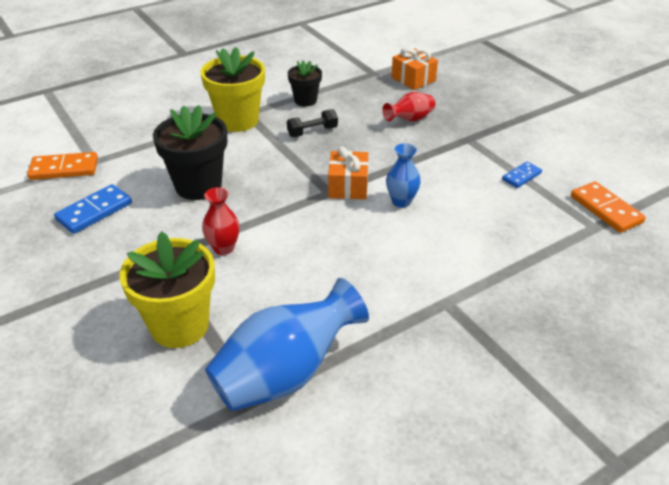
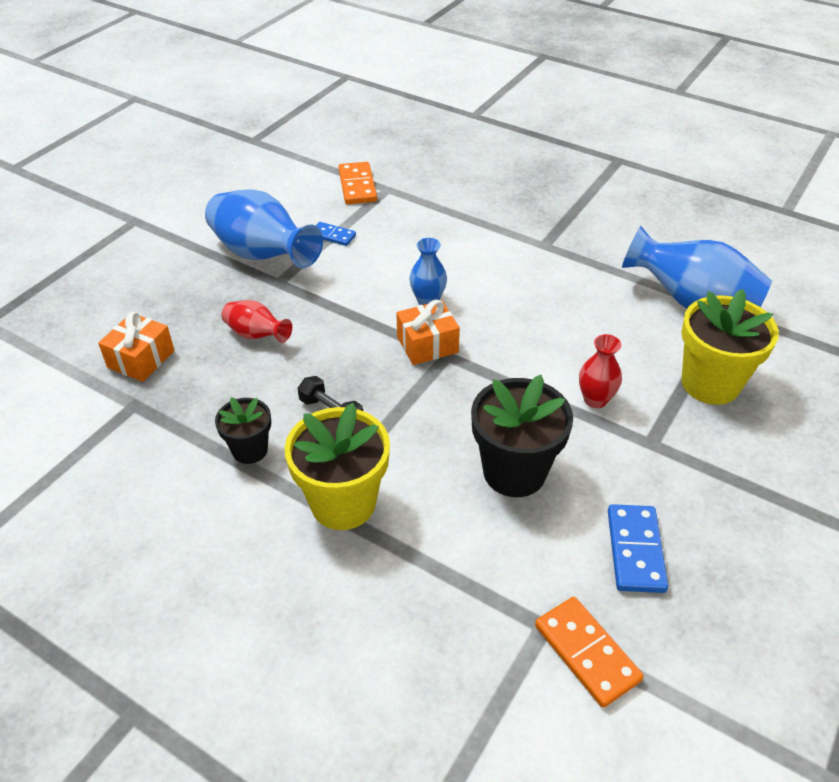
camera: 115 degrees left, 5 degrees up
blue domino [54,184,132,234] -> blue domino turned 75 degrees clockwise [608,504,668,593]
orange domino [571,181,646,233] -> orange domino turned 45 degrees counterclockwise [339,162,377,204]
none -> blue vase [205,190,323,268]

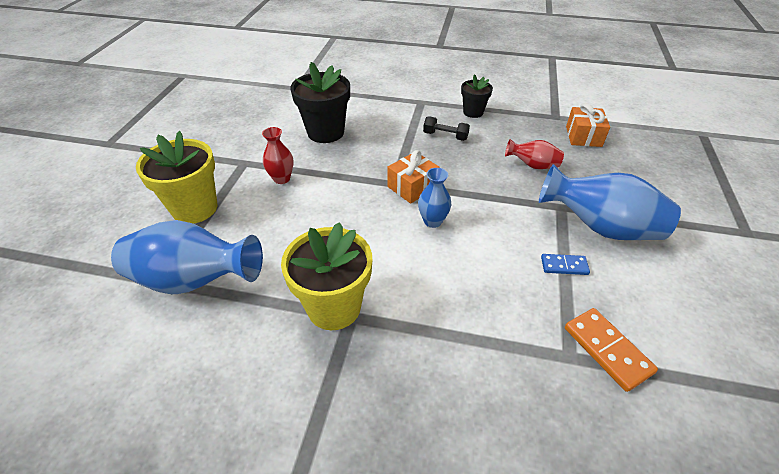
camera: 160 degrees right, 0 degrees up
yellow flower pot [284,403,390,530] -> yellow flower pot moved to [281,222,372,330]
orange domino [535,597,644,708] -> none
blue domino [608,504,668,593] -> none

